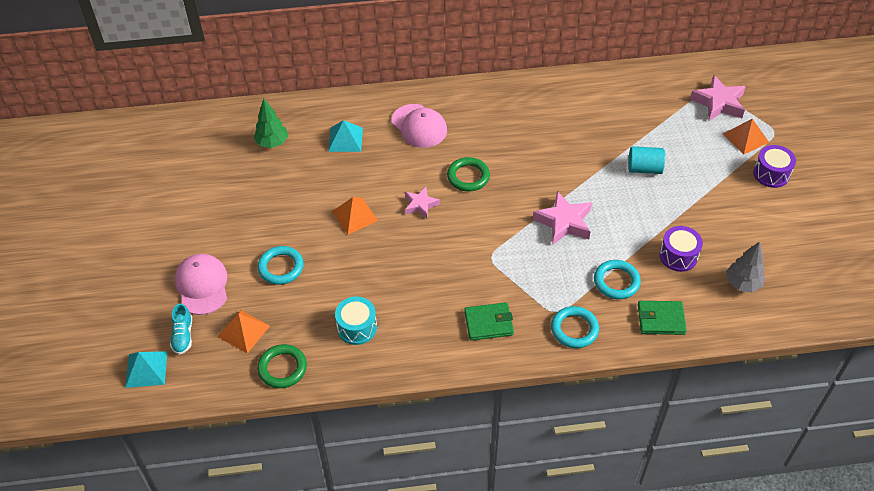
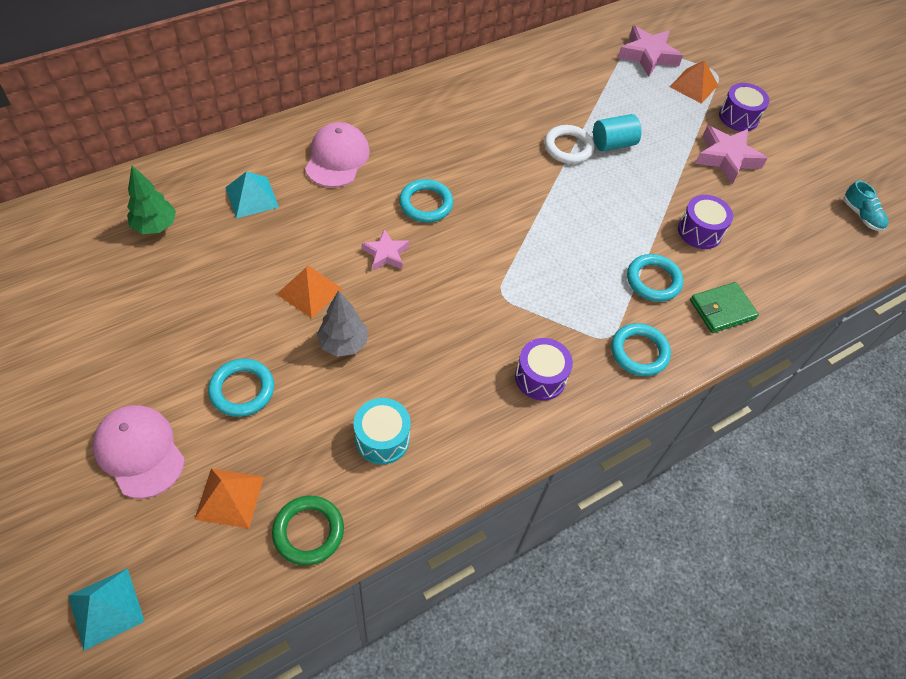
camera: 30 degrees left, 5 degrees up
turquoise shoe [170,303,192,355] -> turquoise shoe moved to [843,180,888,231]
pink cap [391,104,447,148] -> pink cap turned 105 degrees counterclockwise [305,122,370,188]
green ring [447,157,490,192] -> turquoise ring [399,179,453,223]
green wallet [464,302,514,341] -> purple drum [515,338,573,400]
pink star [533,191,592,245] -> pink star moved to [695,126,768,184]
grey tree [726,241,765,292] -> grey tree moved to [317,290,368,357]
none -> white ring [544,125,595,164]

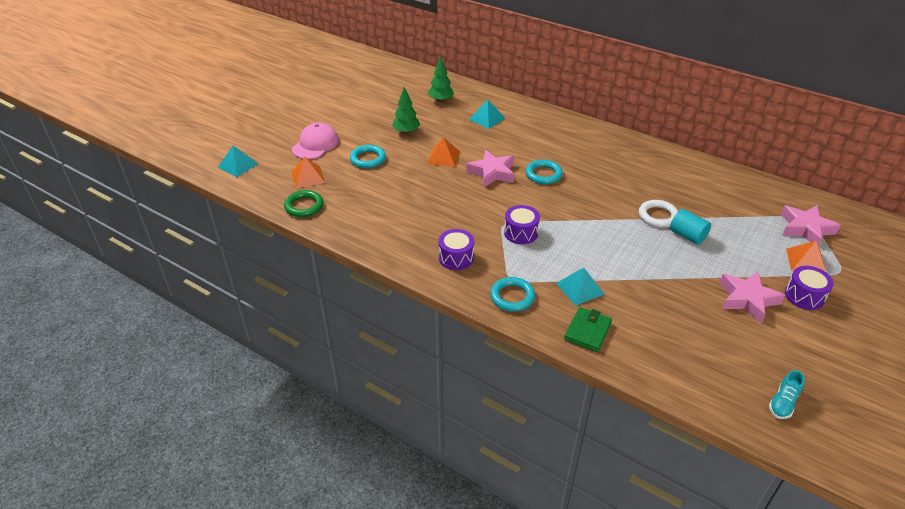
camera: 70 degrees right, 15 degrees down
pink cap [305,122,370,188] -> none
grey tree [317,290,368,357] -> none
turquoise drum [353,398,411,465] -> none
pink star [362,229,409,271] -> pink star [466,150,514,187], size x1.62
turquoise ring [627,254,683,302] -> turquoise pyramid [556,268,604,306]
purple drum [678,195,733,249] -> purple drum moved to [504,205,540,244]
green wallet [690,282,759,333] -> green wallet turned 75 degrees clockwise [564,307,612,352]
none -> green tree [392,87,420,134]

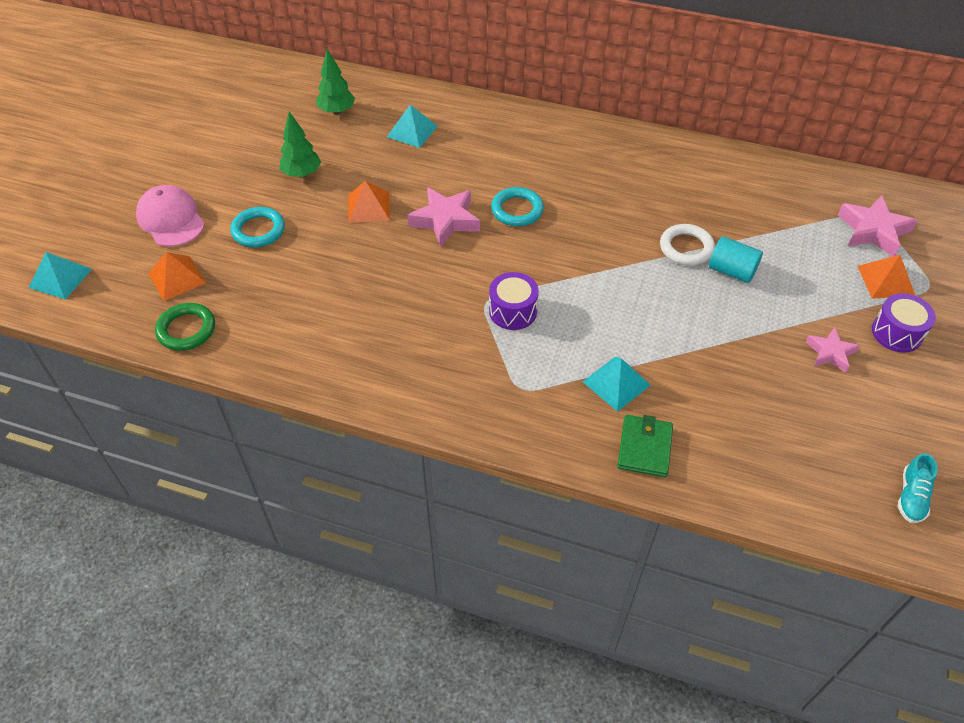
camera: 15 degrees left, 10 degrees up
pink cap [292,122,339,159] -> pink cap turned 45 degrees counterclockwise [136,185,205,247]
purple drum [438,229,474,270] -> none
turquoise ring [490,277,535,312] -> none
pink star [719,272,785,323] -> pink star [806,327,860,373], size x0.62

